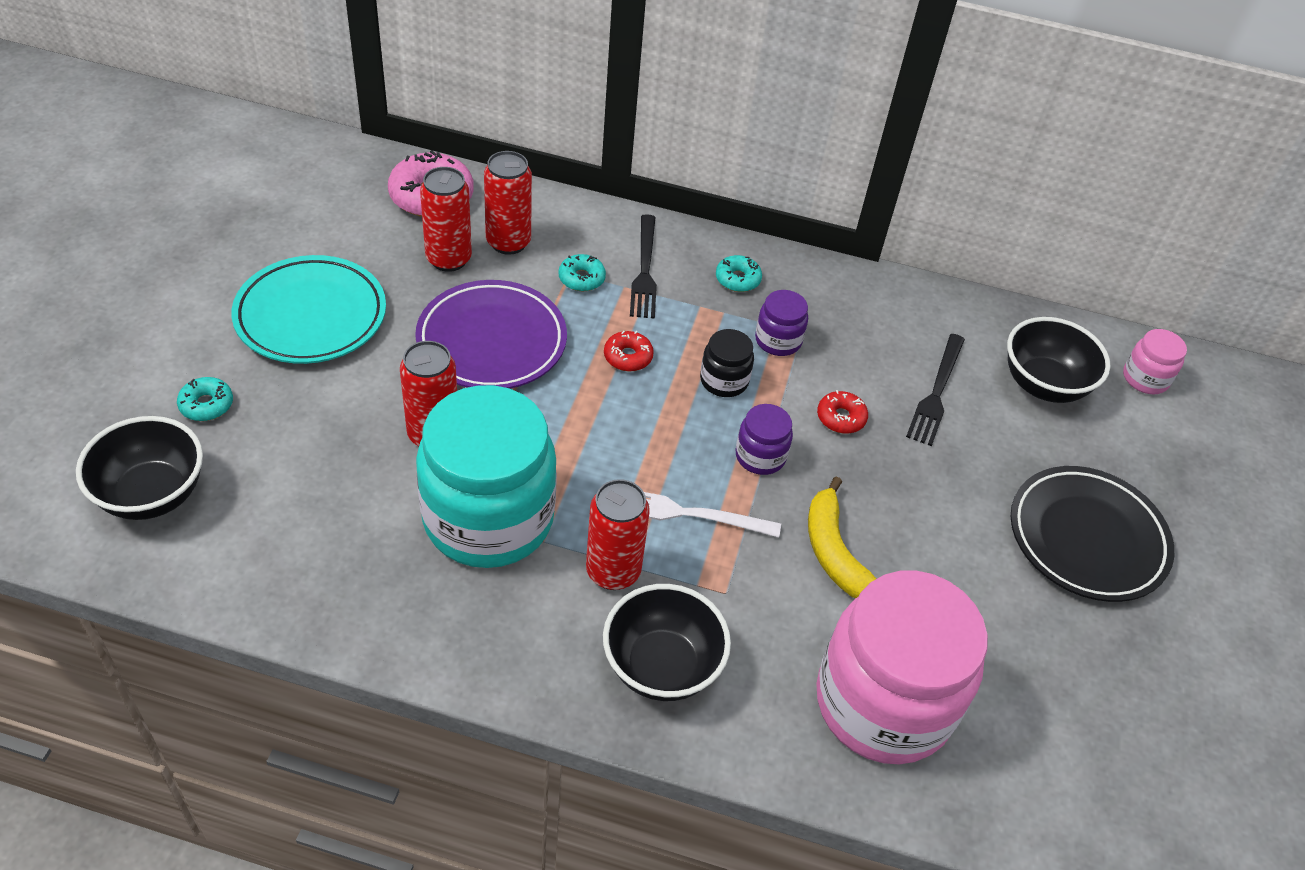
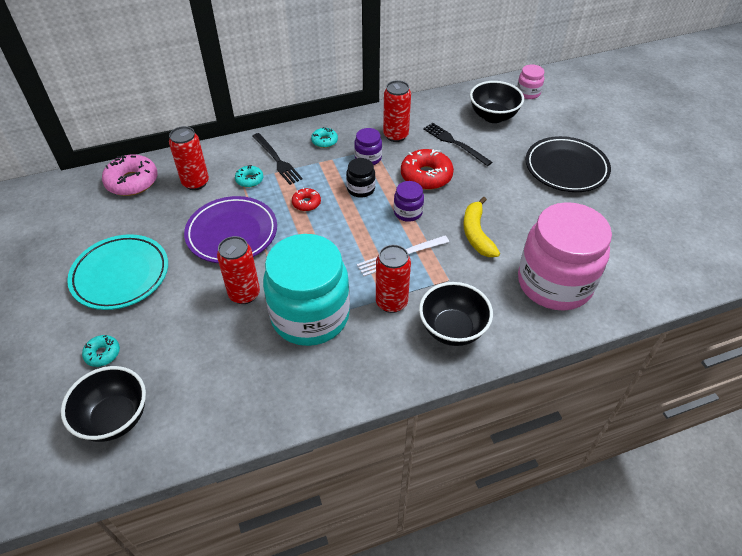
camera: 30 degrees left, 0 degrees up
red can [420,167,472,272] -> red can moved to [383,80,411,142]
yellow banana [808,476,876,598] -> yellow banana turned 45 degrees clockwise [464,197,500,257]
red donut [817,390,868,434] -> red donut [401,149,454,190], size x1.87
black fork [906,334,965,446] -> black fork turned 150 degrees clockwise [423,123,492,166]

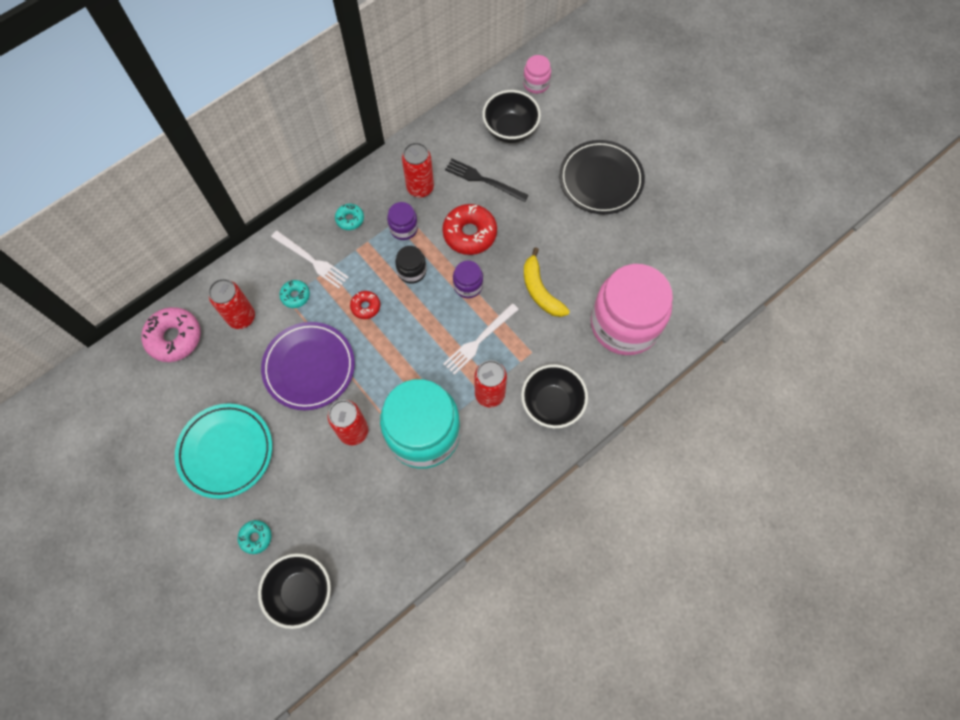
camera: 20 degrees left, 20 degrees up
black fork [252,133,303,185] -> white fork [271,231,349,289]

